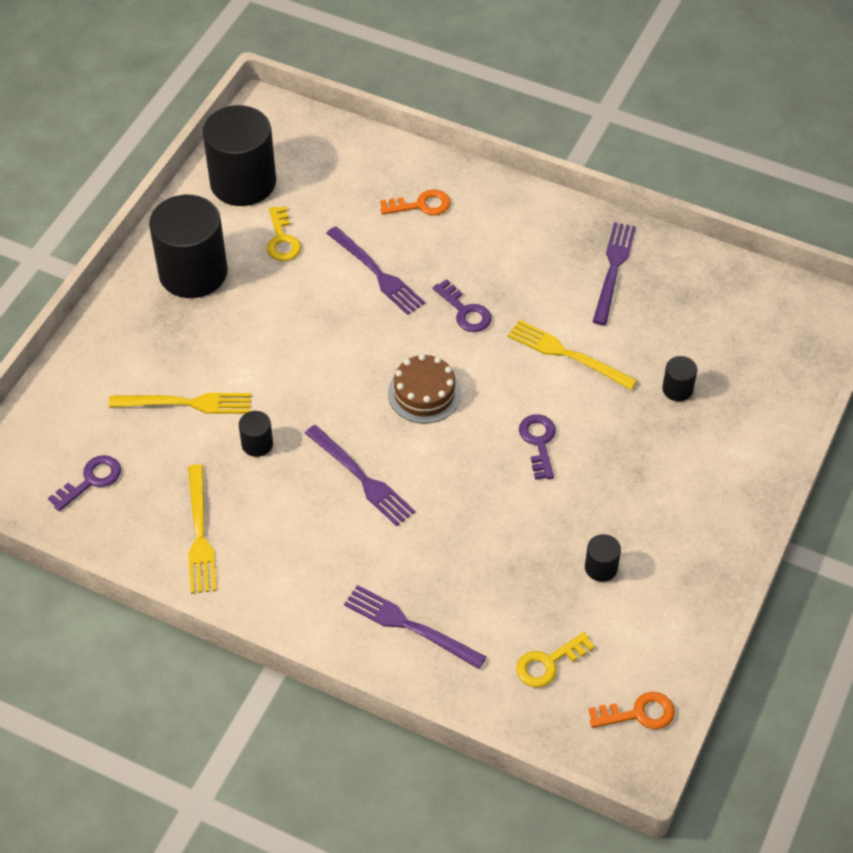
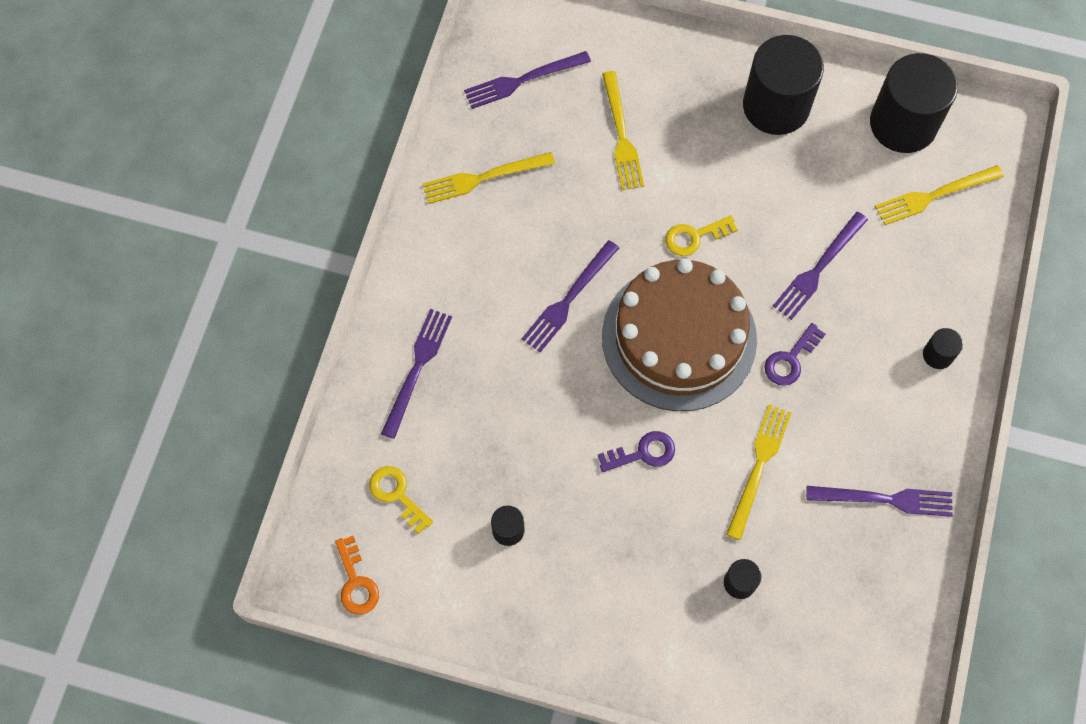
camera: 80 degrees right, 15 degrees up
purple key [48,455,121,511] -> purple fork [464,51,591,109]
black cylinder [239,411,273,457] -> black cylinder moved to [923,328,963,369]
yellow key [267,206,301,261] -> yellow key moved to [665,215,738,256]
orange key [380,189,451,215] -> none
brown cake [388,354,461,423] -> brown cake [602,258,757,411], size x2.12
none -> yellow fork [875,165,1004,225]

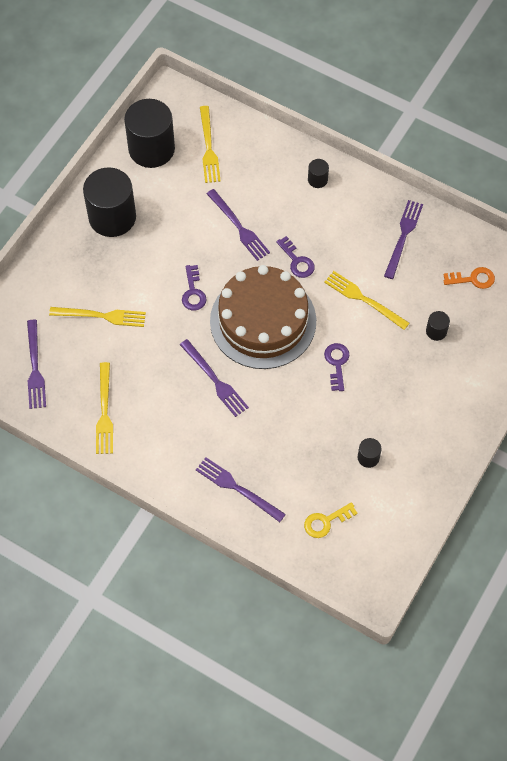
camera: 75 degrees left, 5 degrees down
orange key [335,536,379,615] -> orange key moved to [443,267,495,289]
yellow key [665,215,738,256] -> purple key [182,265,207,310]

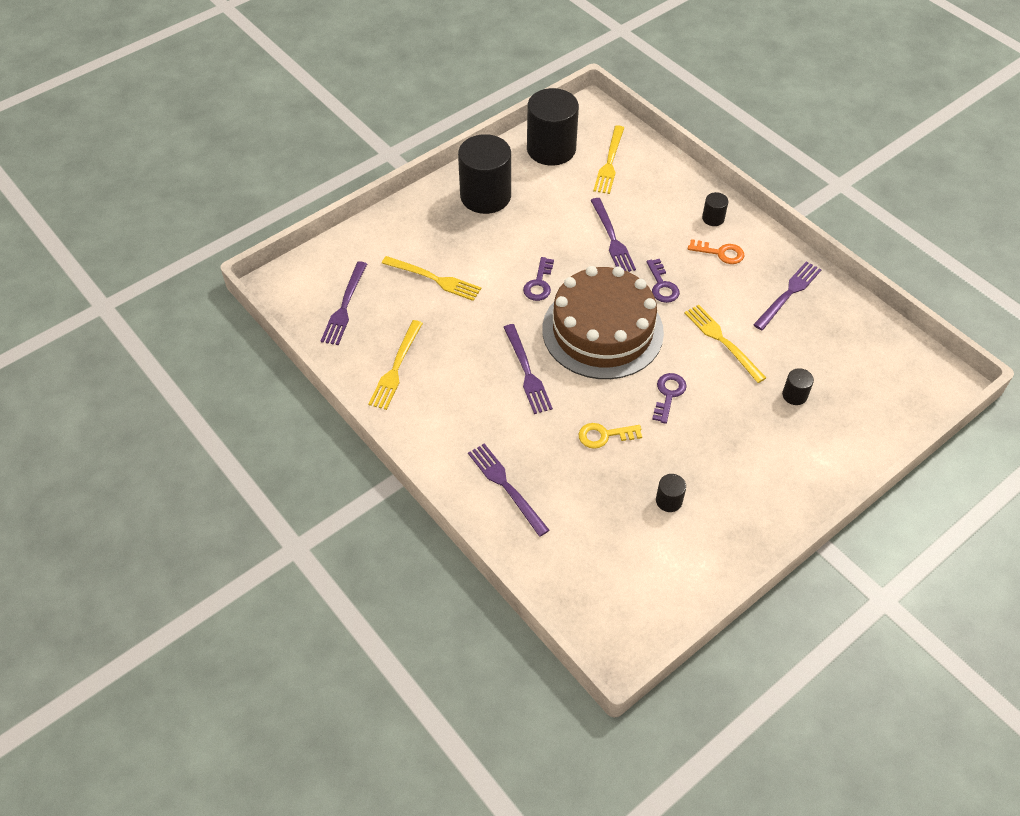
camera: 20 degrees right, 10 degrees down
yellow key [304,502,358,538] -> yellow key moved to [579,423,642,449]
orange key [443,267,495,289] -> orange key moved to [688,239,744,264]

